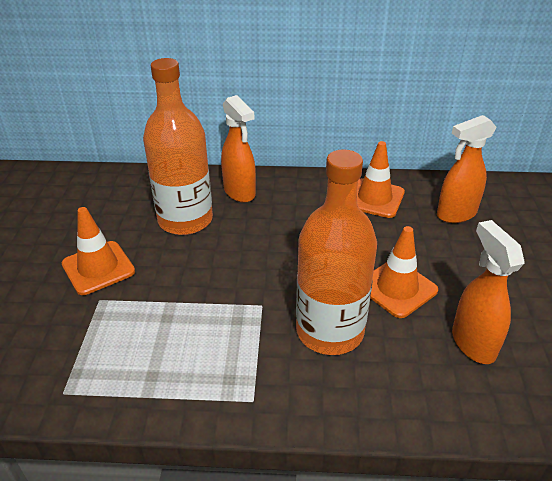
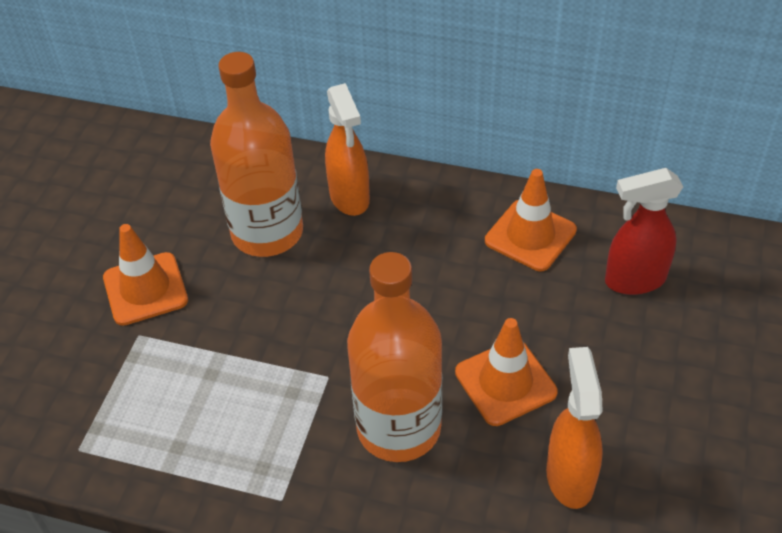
camera: 15 degrees right, 10 degrees up
orange spray bottle [437,115,496,223] -> red spray bottle [605,168,683,295]

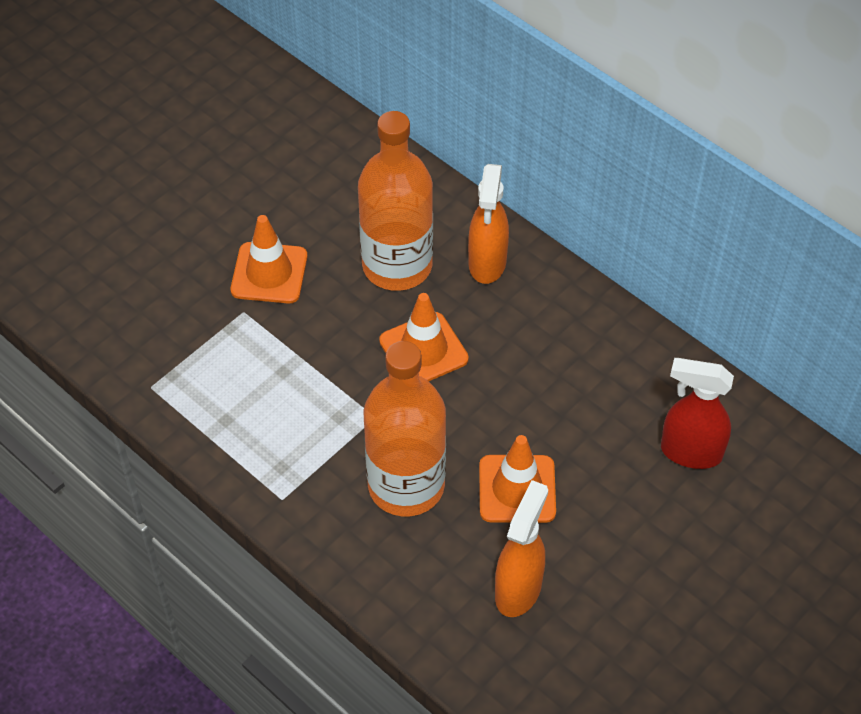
camera: 25 degrees right, 5 degrees up
orange traffic cone [485,169,577,271] -> orange traffic cone moved to [379,293,469,381]

